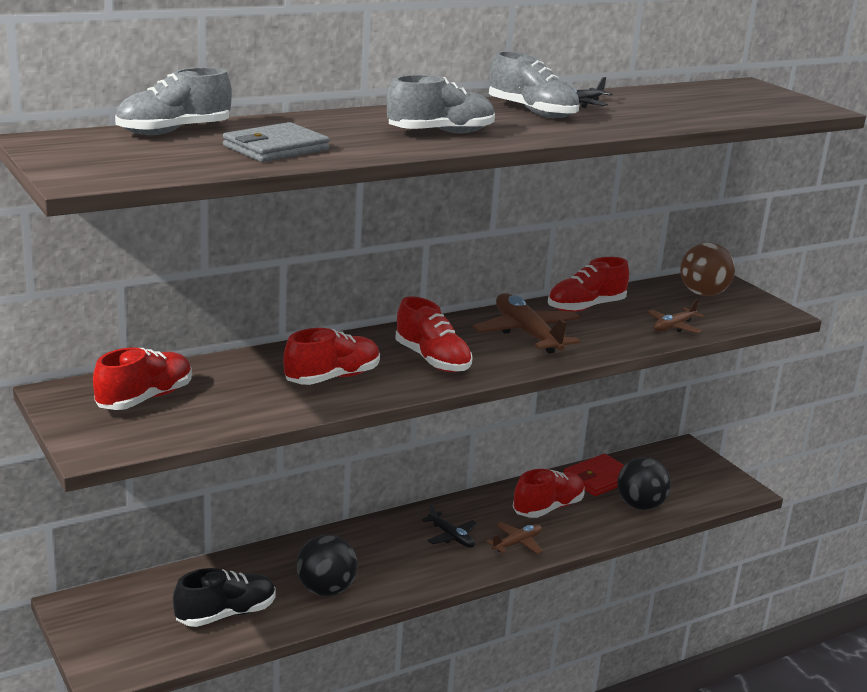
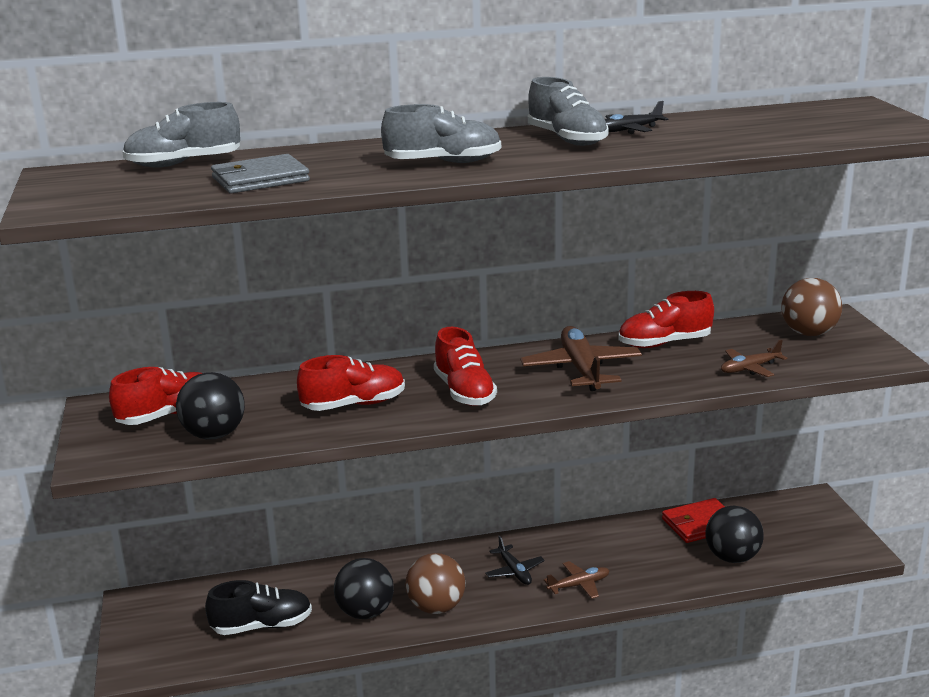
camera: 20 degrees right, 0 degrees up
red shoe [513,469,585,518] -> none
none -> black ball [176,372,245,440]
none -> brown ball [406,553,465,614]

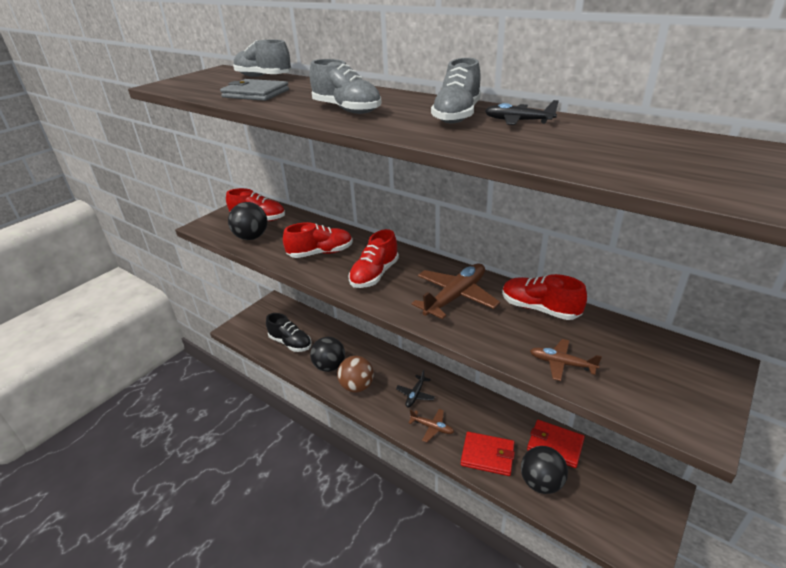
camera: 50 degrees right, 10 degrees up
red shoe [297,355,405,411] -> red shoe turned 45 degrees counterclockwise [283,222,353,258]
brown ball [781,278,842,336] -> none
none -> red wallet [461,432,515,476]

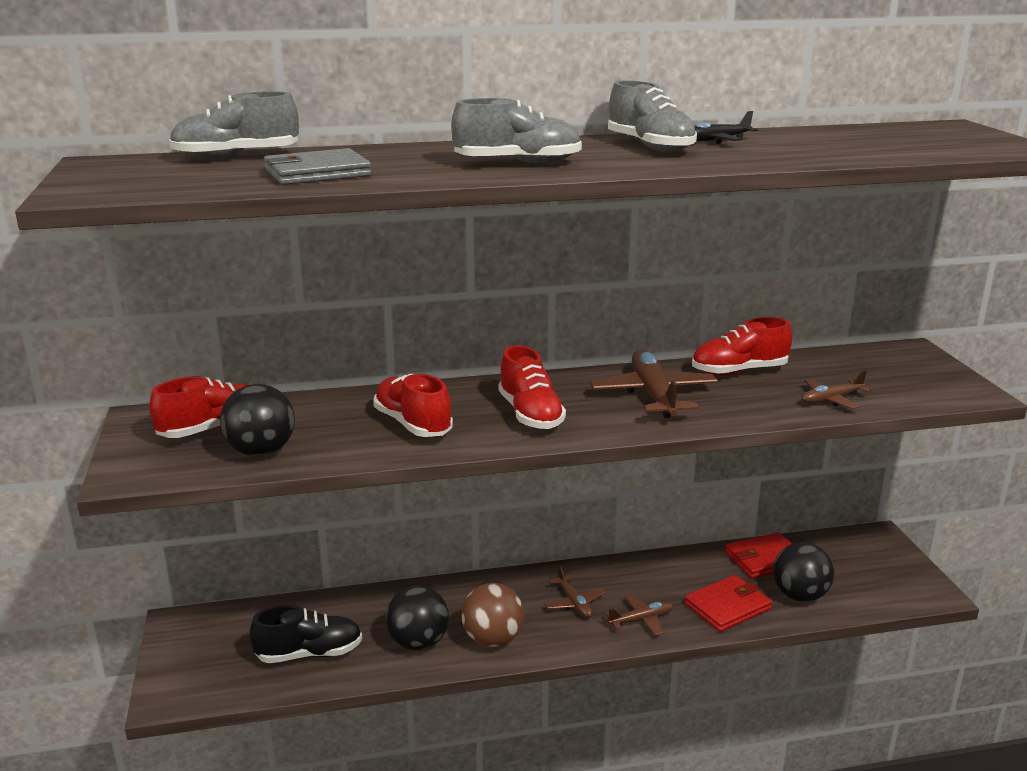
camera: 50 degrees left, 10 degrees down
red shoe [283,222,353,258] -> red shoe turned 60 degrees counterclockwise [373,374,453,437]
black plane [396,370,435,408] -> brown plane [544,565,606,618]

